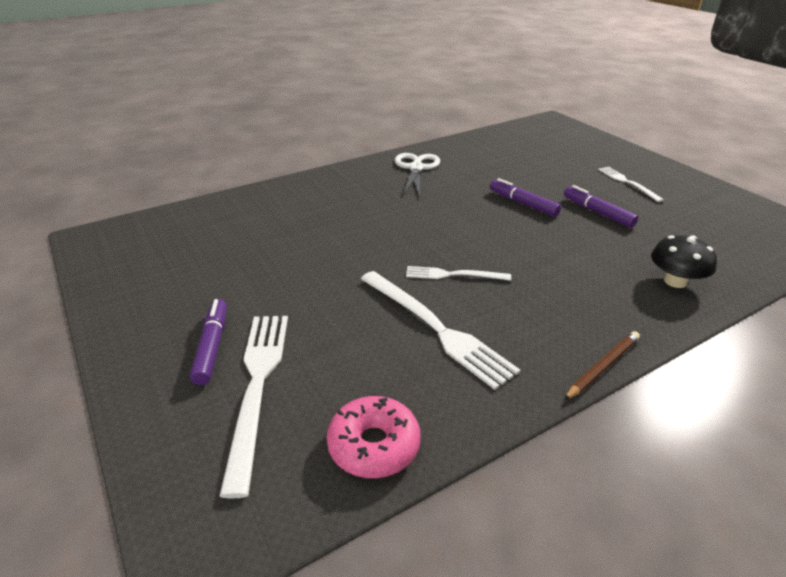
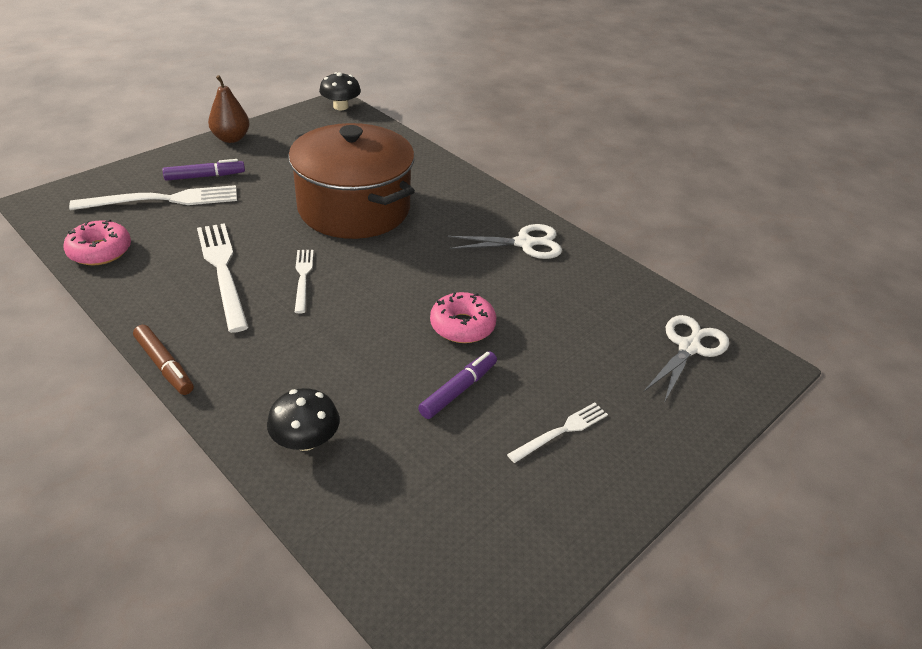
camera: 75 degrees right, 5 degrees up
white fork [361,271,520,390] -> white fork turned 120 degrees clockwise [197,223,248,333]
purple marker [490,178,561,217] -> pink donut [430,292,496,343]
brown pencil [564,331,640,400] -> brown marker [133,325,194,395]
none -> brown pear [208,75,250,143]
none -> brown pot [288,123,415,239]
none -> black mushroom [319,72,361,110]
none -> white scissors [644,315,729,403]

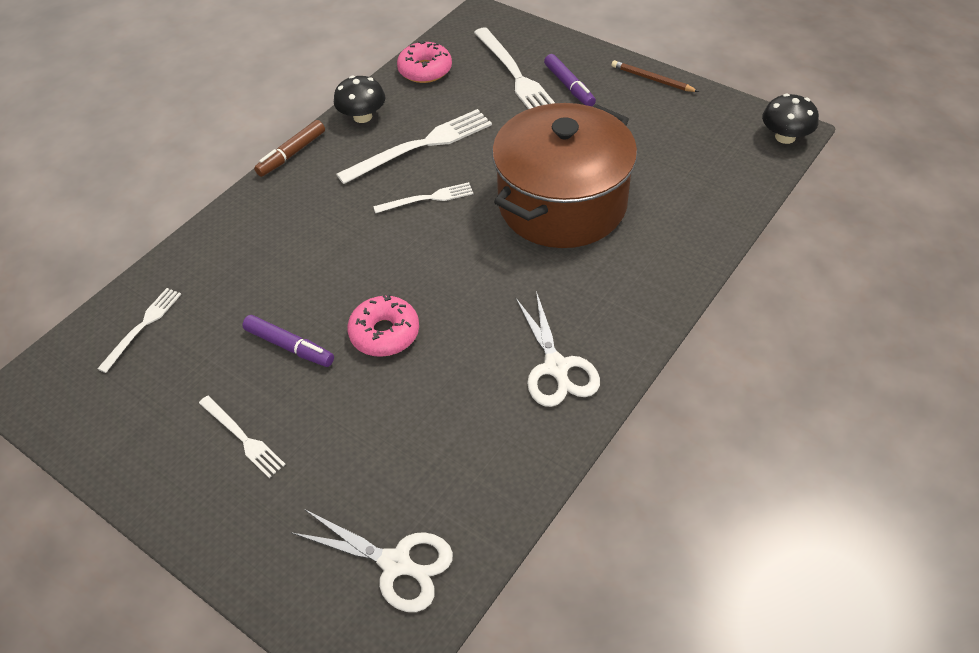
camera: 85 degrees right, 10 degrees up
brown pear [208,75,250,143] -> brown pencil [612,60,699,92]
black mushroom [267,388,340,451] -> black mushroom moved to [334,75,386,123]
none -> white fork [97,288,181,373]

